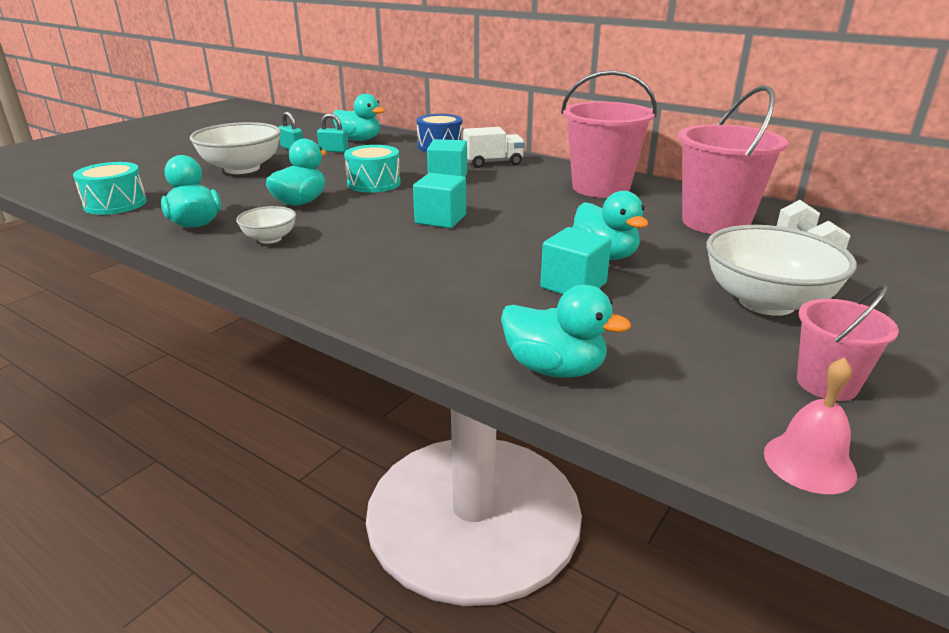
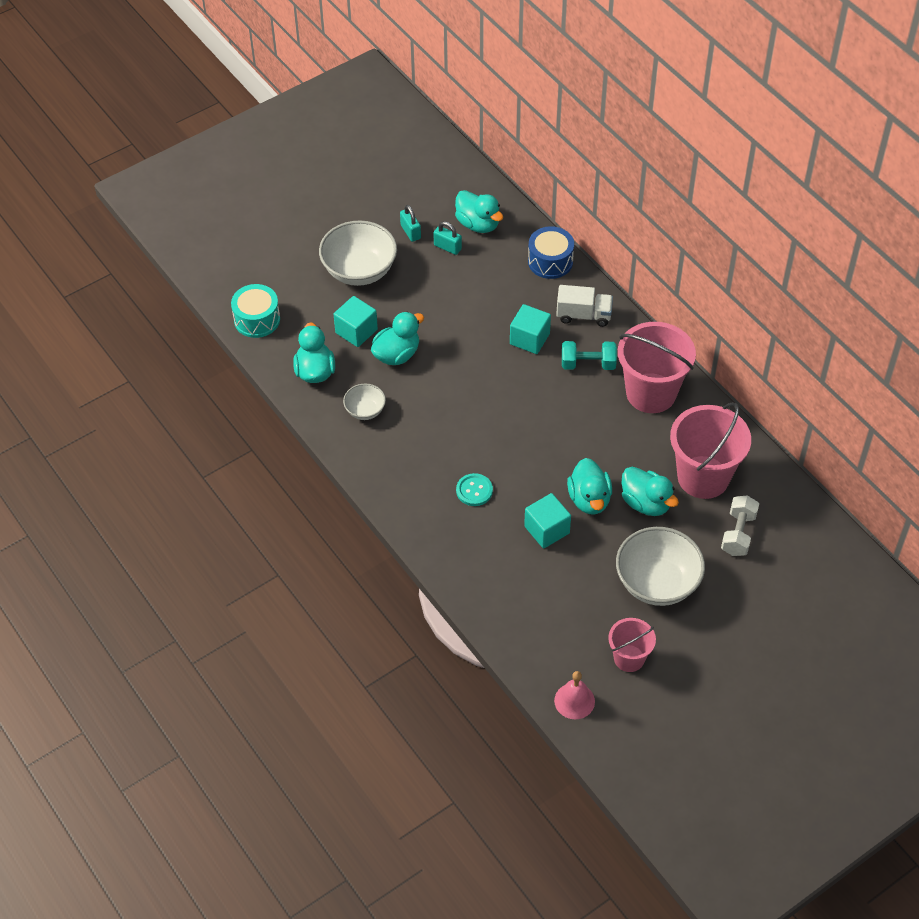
camera: 20 degrees right, 25 degrees up
turquoise drum [344,145,401,193] -> none
turquoise cube [413,173,466,228] -> turquoise cube moved to [333,296,378,347]
turquoise duck [501,285,631,378] -> turquoise duck moved to [622,467,679,516]
none -> turquoise button [456,473,493,506]
none -> turquoise dumbbell [562,341,617,370]

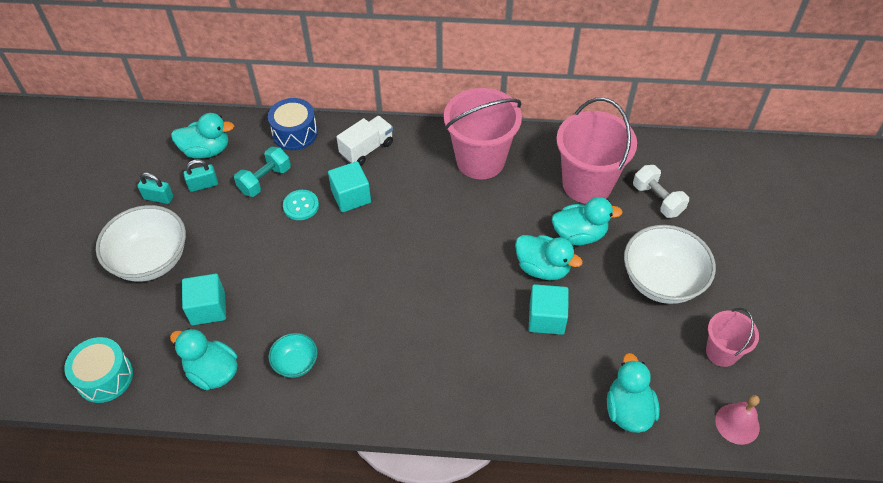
camera: 50 degrees left, 0 degrees up
white bowl [343,383,386,420] -> turquoise bowl [269,333,318,378]
turquoise duck [371,312,424,365] -> turquoise duck moved to [607,353,660,433]
turquoise button [456,473,493,506] -> turquoise button moved to [283,190,319,220]
turquoise dumbbell [562,341,617,370] -> turquoise dumbbell moved to [234,147,291,197]

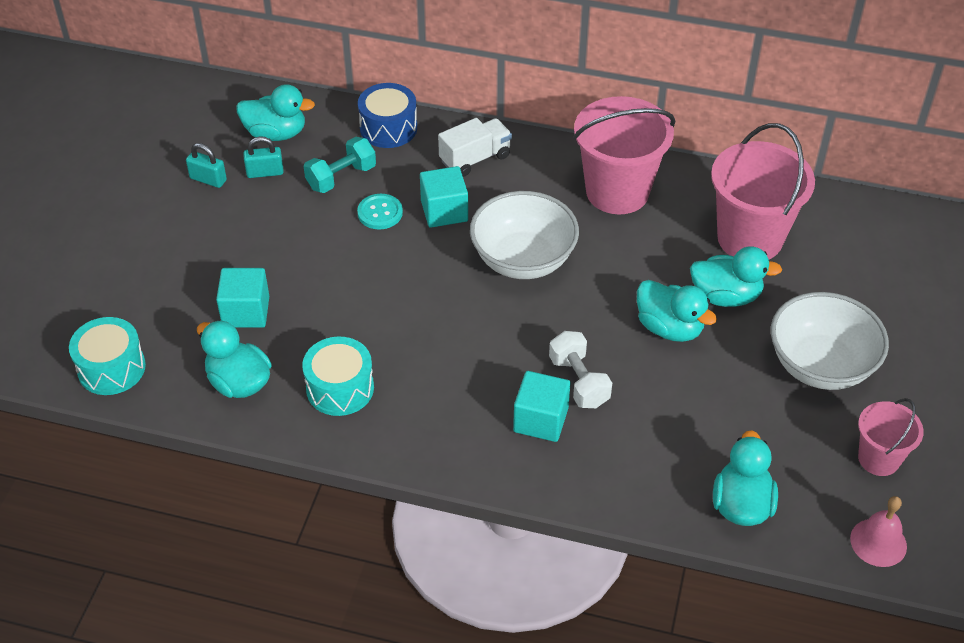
camera: 10 degrees right, 5 degrees down
white bowl [96,205,186,282] -> white bowl moved to [470,191,579,279]
turquoise bowl [269,333,318,378] -> turquoise drum [302,337,374,416]
turquoise cube [529,284,569,335] -> turquoise cube moved to [513,371,570,442]
white dumbbell [633,165,689,218] -> white dumbbell moved to [549,331,612,408]

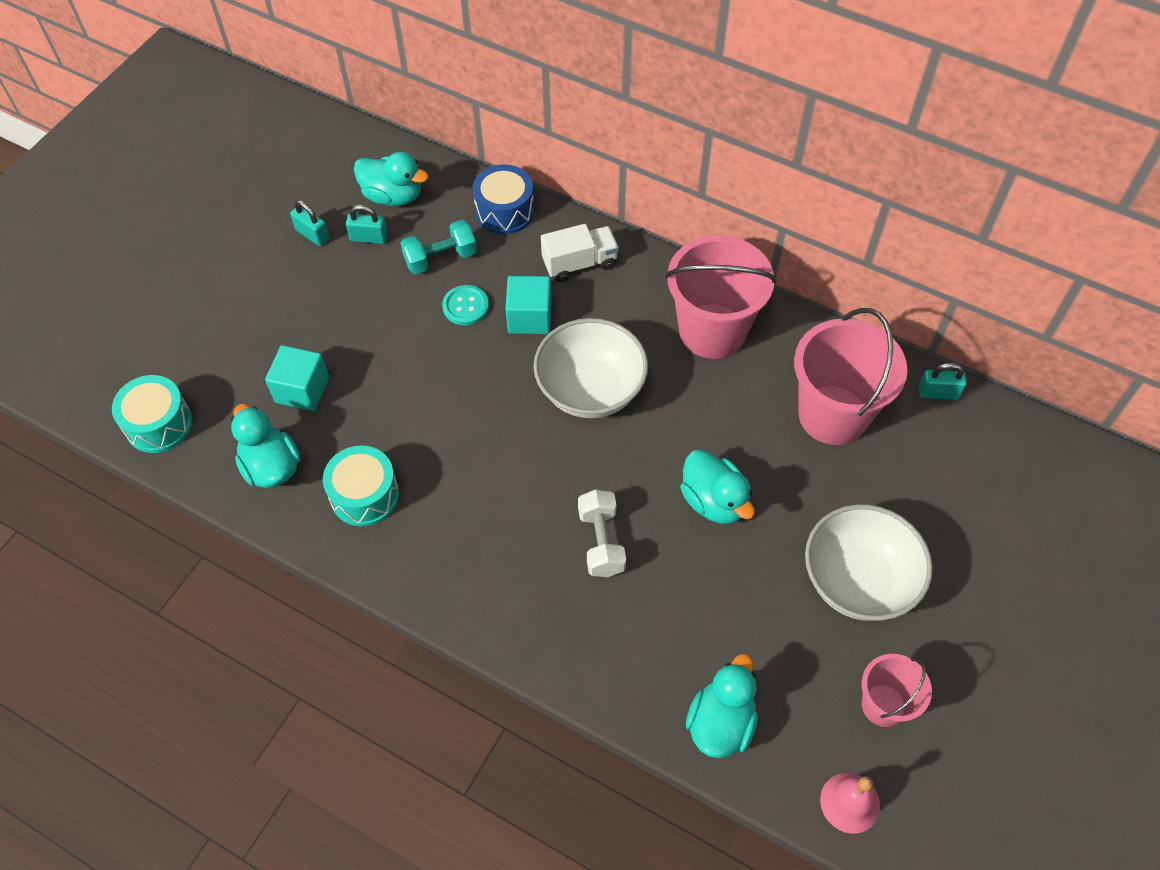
camera: 15 degrees right, 10 degrees up
turquoise cube [513,371,570,442] -> none
turquoise duck [690,246,782,307] -> none
none -> turquoise padlock [919,363,967,400]

